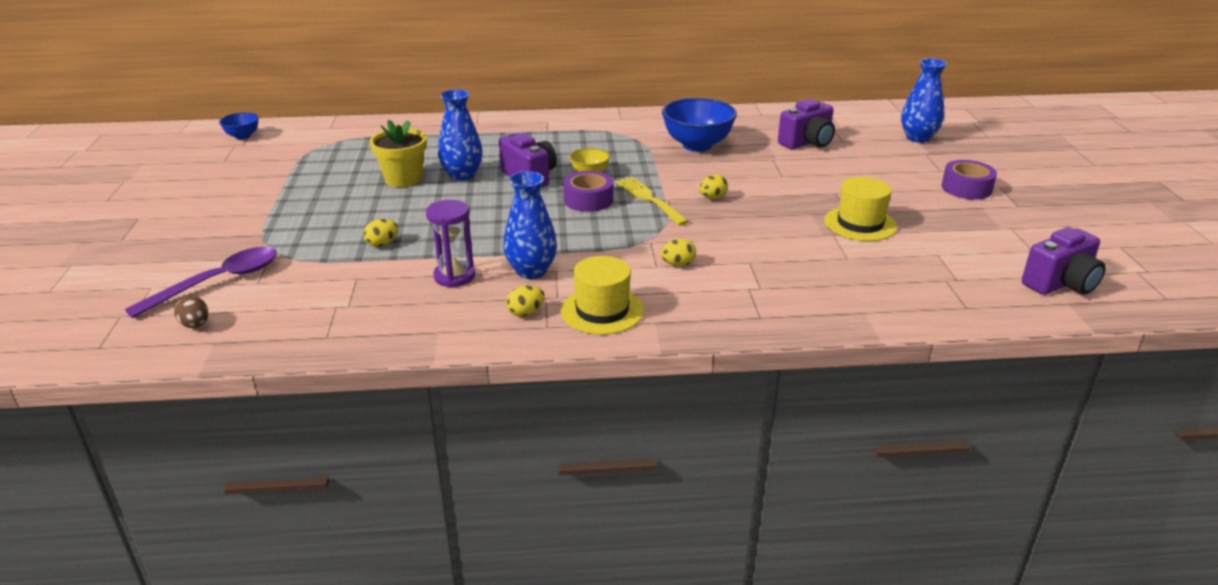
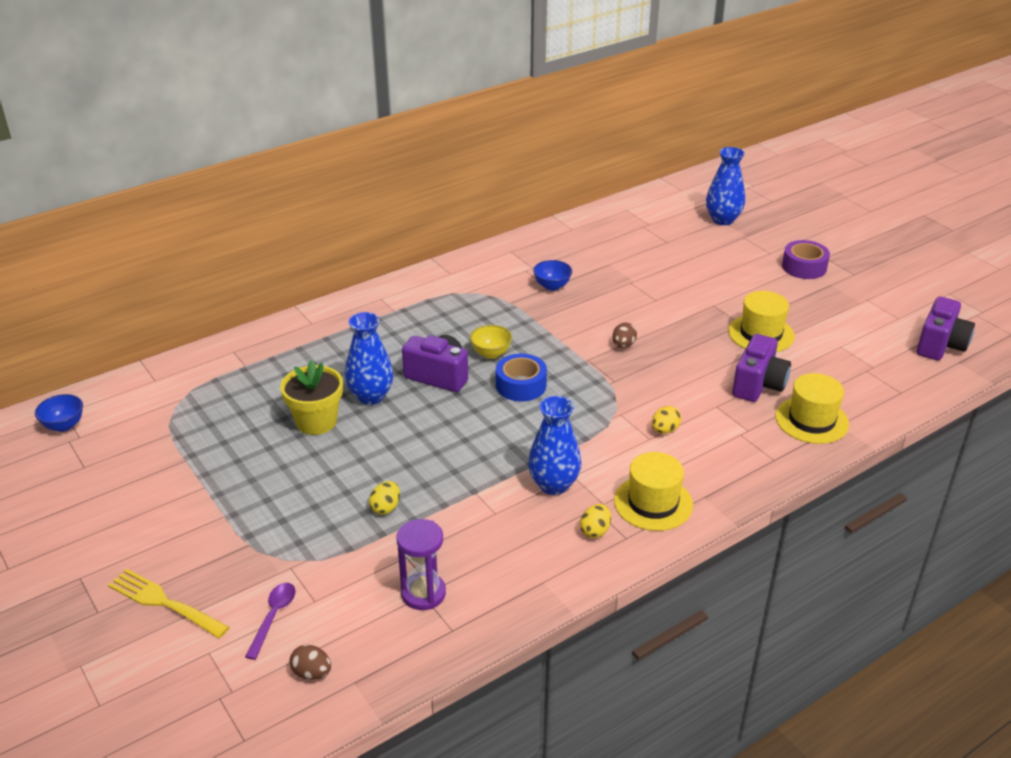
camera: 30 degrees left, 5 degrees up
purple spoon [125,247,277,318] -> purple spoon [245,583,295,660], size x0.57
purple hourglass [426,200,475,288] -> purple hourglass moved to [396,519,446,610]
purple tape [563,171,613,212] -> blue tape [496,353,547,402]
yellow fork [616,177,689,226] -> yellow fork moved to [108,569,229,638]
blue bowl [662,98,737,152] -> blue bowl [533,260,572,291], size x0.52
yellow egg [699,174,728,199] -> brown egg [612,322,637,348]
purple camera [778,99,835,149] -> purple camera moved to [732,334,791,402]
none -> yellow hat [775,373,849,444]

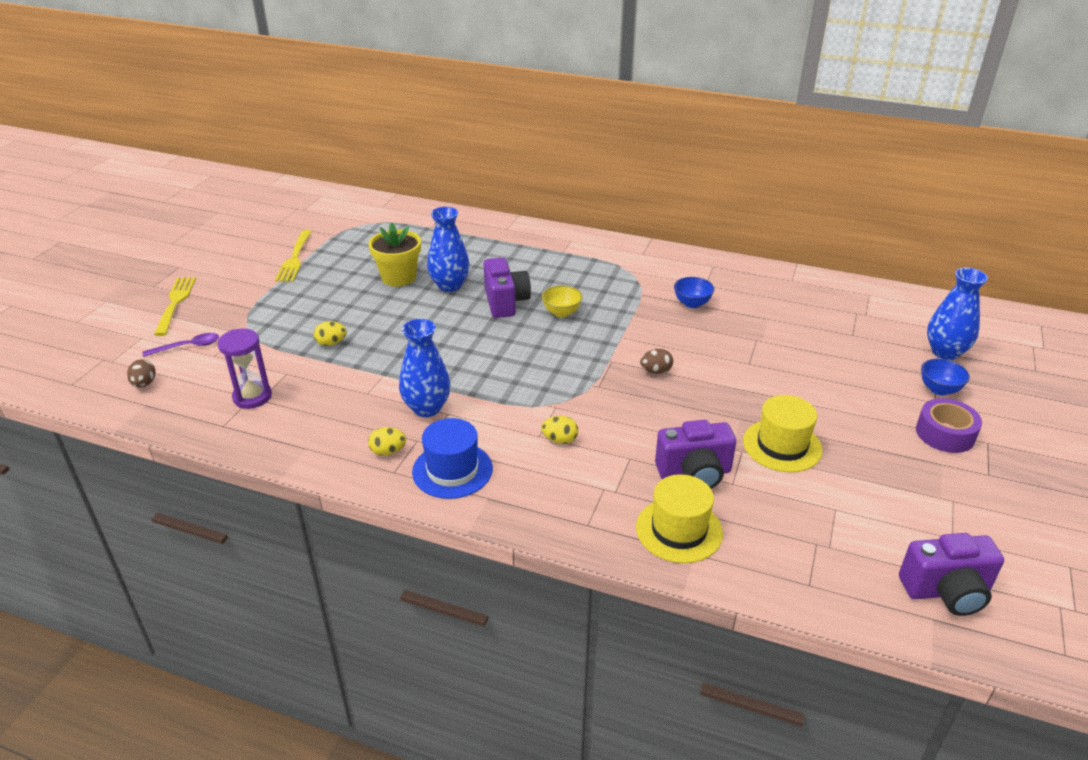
camera: 55 degrees right, 0 degrees up
blue bowl [35,394,83,432] -> blue bowl moved to [921,359,970,395]
blue tape [496,353,547,402] -> none
yellow hat [614,452,693,531] -> blue hat [412,418,493,499]
none -> yellow fork [275,230,312,282]

